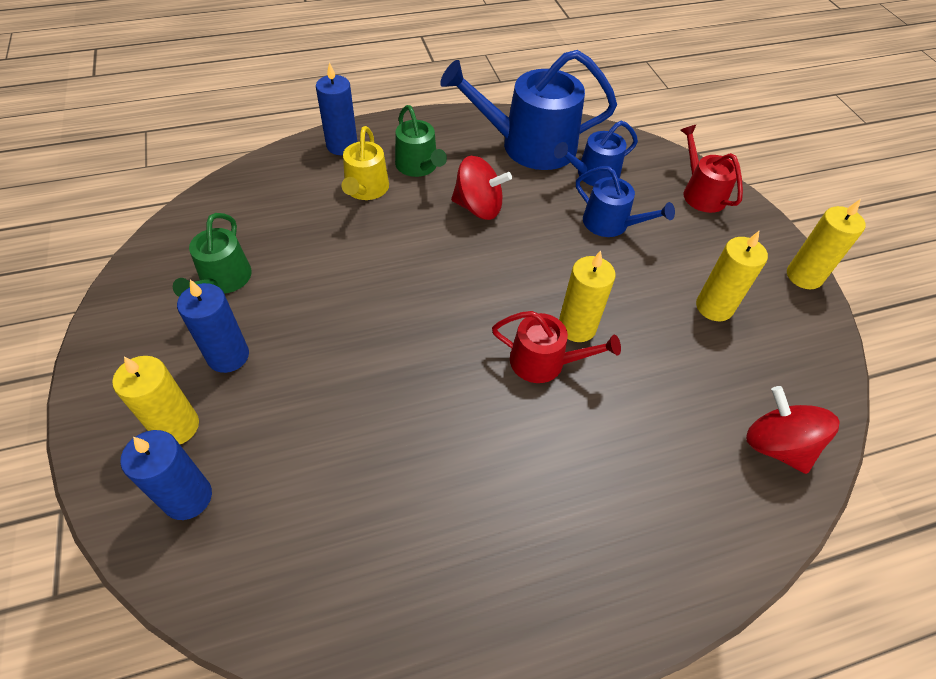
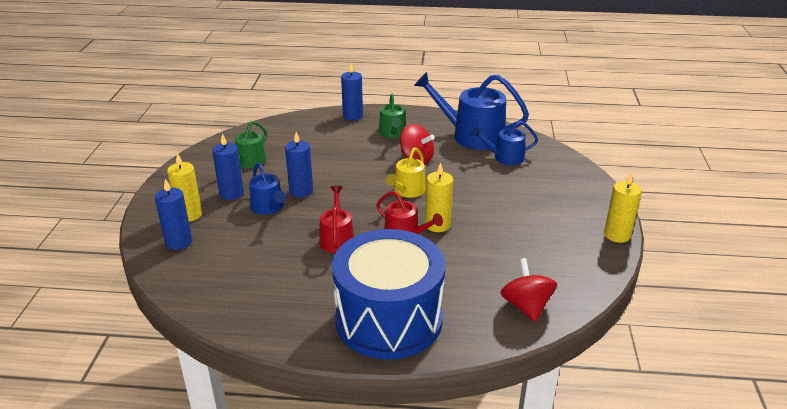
camera: 25 degrees right, 20 degrees down
yellow watering can [341,126,389,200] -> yellow watering can moved to [386,147,426,198]
blue watering can [576,166,675,237] -> blue watering can moved to [249,163,286,215]
red watering can [680,125,743,213] -> red watering can moved to [319,185,354,253]
yellow candle [696,231,768,321] -> none
none -> blue candle [285,132,313,198]
none -> blue drum [332,229,445,360]

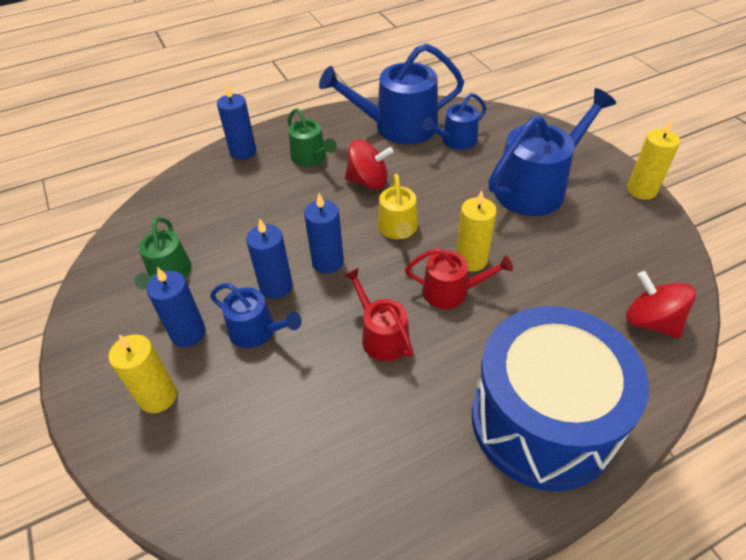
camera: 30 degrees left, 15 degrees up
blue candle [155,179,192,250] -> blue candle moved to [304,194,344,273]
none -> blue watering can [488,88,616,216]

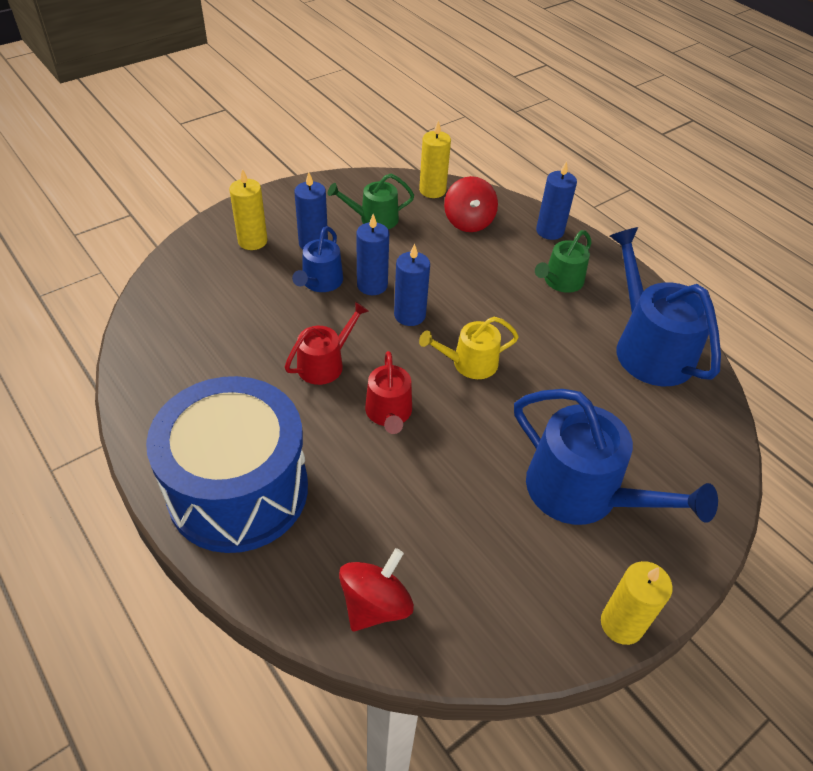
camera: 75 degrees right, 0 degrees up
red spinning top [345,140,393,189] -> red spinning top moved to [444,176,498,232]
blue watering can [422,93,487,150] -> none
yellow candle [456,190,497,272] -> yellow candle moved to [419,120,451,198]

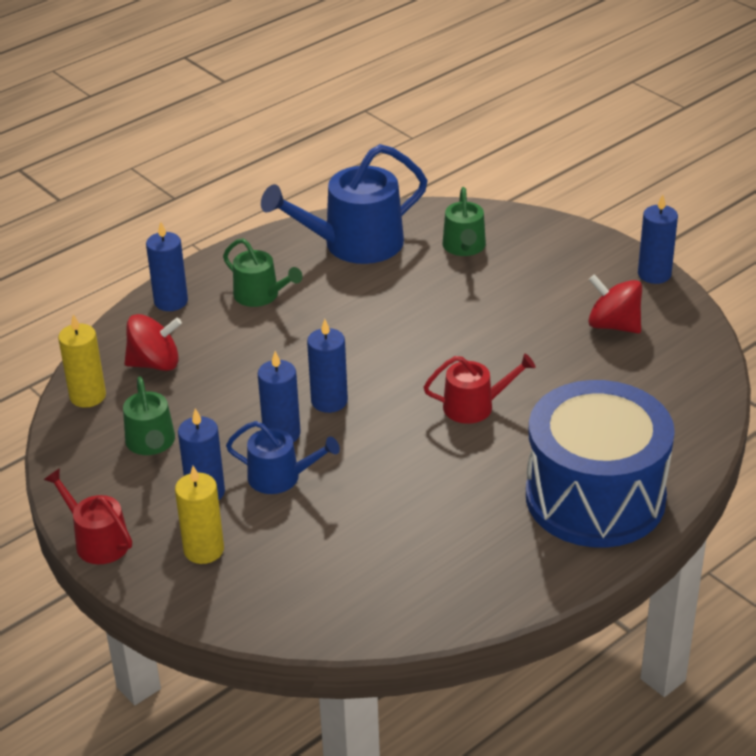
camera: 90 degrees left, 10 degrees down
red watering can [285,302,369,385] -> red watering can moved to [44,468,132,564]
red spinning top [339,548,414,631] -> red spinning top moved to [588,274,642,333]
yellow watering can [419,317,519,379] -> none
blue watering can [514,389,718,525] -> none
yellow candle [601,561,673,645] -> blue candle [638,194,678,284]
none -> green watering can [442,187,486,256]

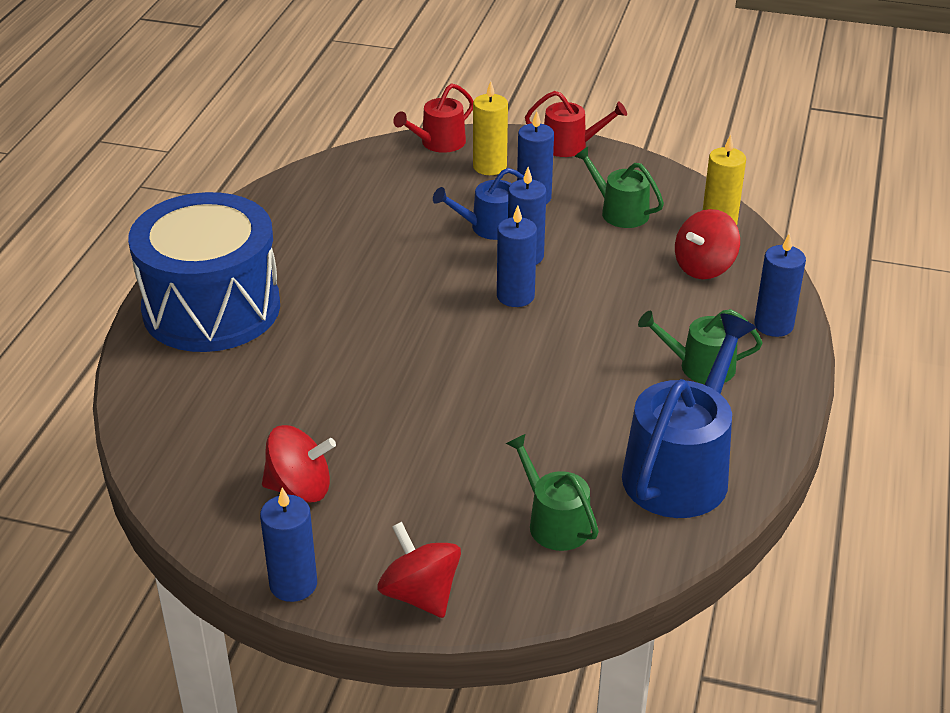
camera: 145 degrees right, 0 degrees up
red watering can [424,353,536,424] -> red watering can moved to [393,83,473,153]
none -> red spinning top [377,522,461,618]

